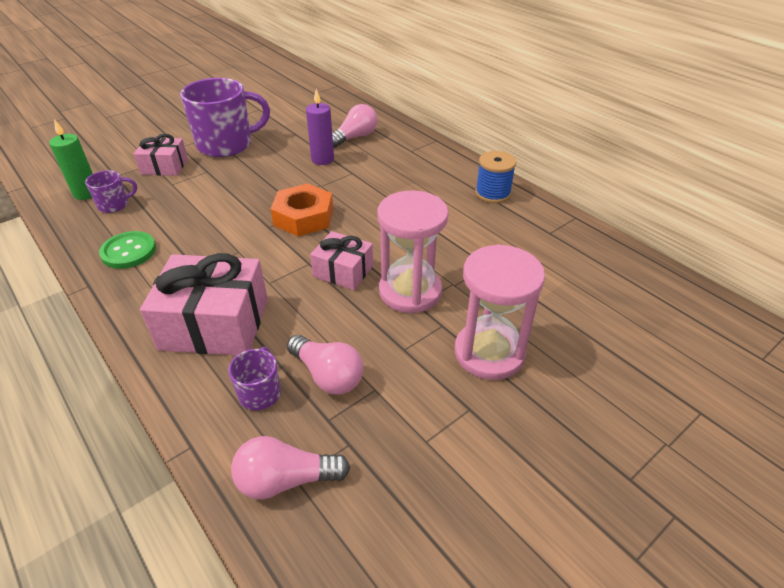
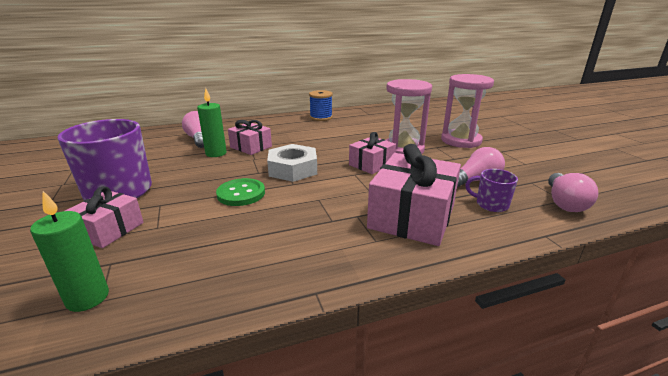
camera: 70 degrees left, 15 degrees down
purple mug [85,170,137,213] -> none
green button [99,231,156,269] -> green button moved to [216,178,265,206]
orange nut [271,183,333,236] -> white nut [267,144,317,182]
purple candle [306,89,334,165] -> green candle [197,88,227,157]
none -> pink gift [228,120,272,155]

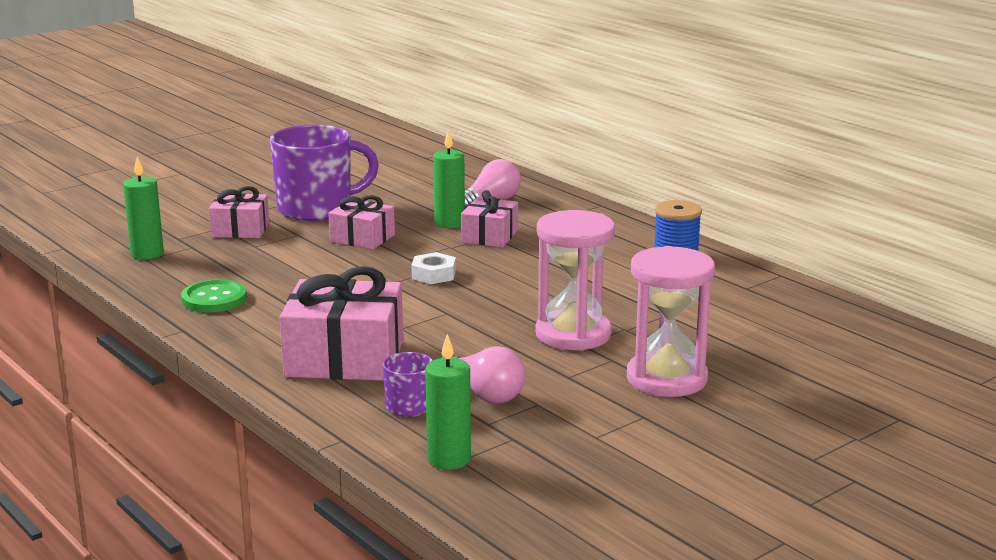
camera: 70 degrees right, 5 degrees down
green button [216,178,265,206] -> green button moved to [181,279,247,313]
white nut [267,144,317,182] -> white nut [411,252,456,284], size x0.59
pink gift [349,132,396,174] -> pink gift moved to [328,195,395,250]
pink light bulb [548,173,598,212] -> green candle [425,334,471,470]

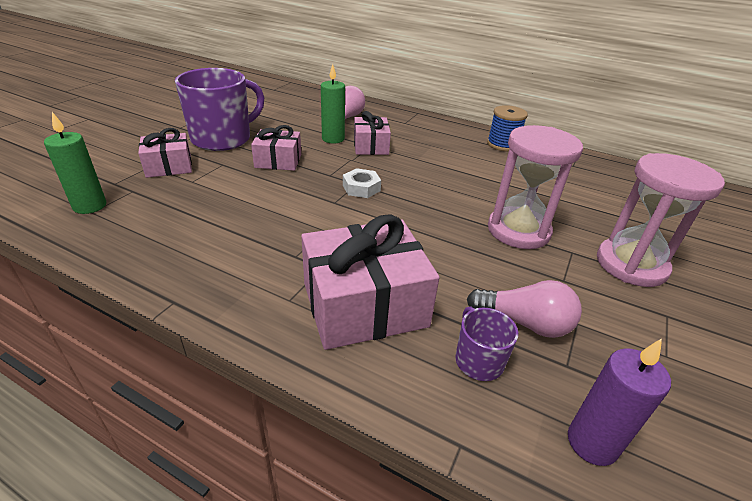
camera: 25 degrees left, 15 degrees up
green button [181,279,247,313] -> none
green candle [425,334,471,470] -> purple candle [568,338,671,466]

